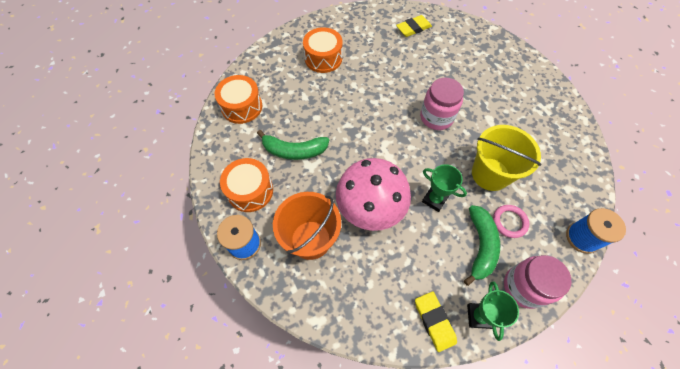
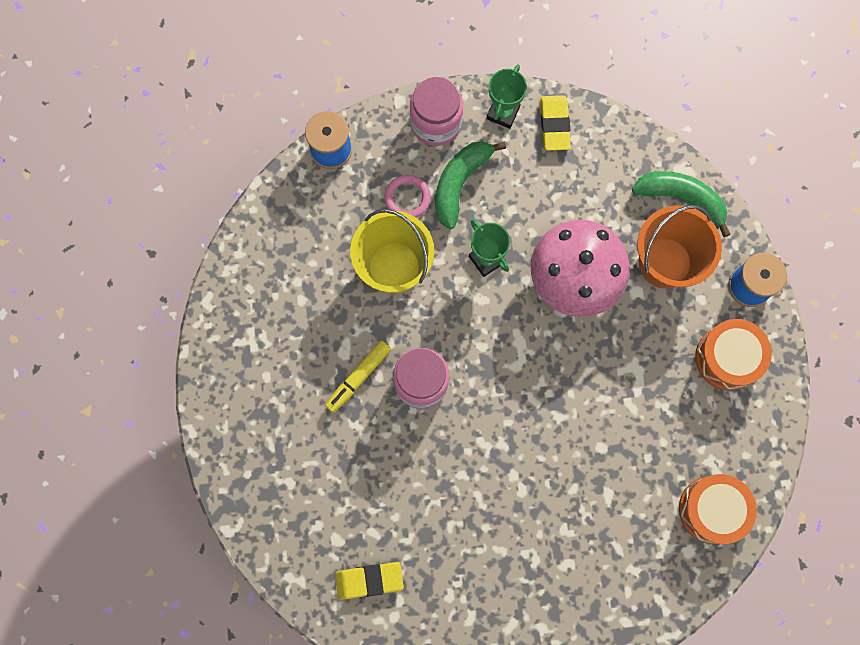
camera: 160 degrees left, 15 degrees up
green banana [257,130,329,160] -> green banana moved to [632,171,730,237]
orange drum [303,27,343,73] -> none
none -> yellow marker [325,340,391,413]

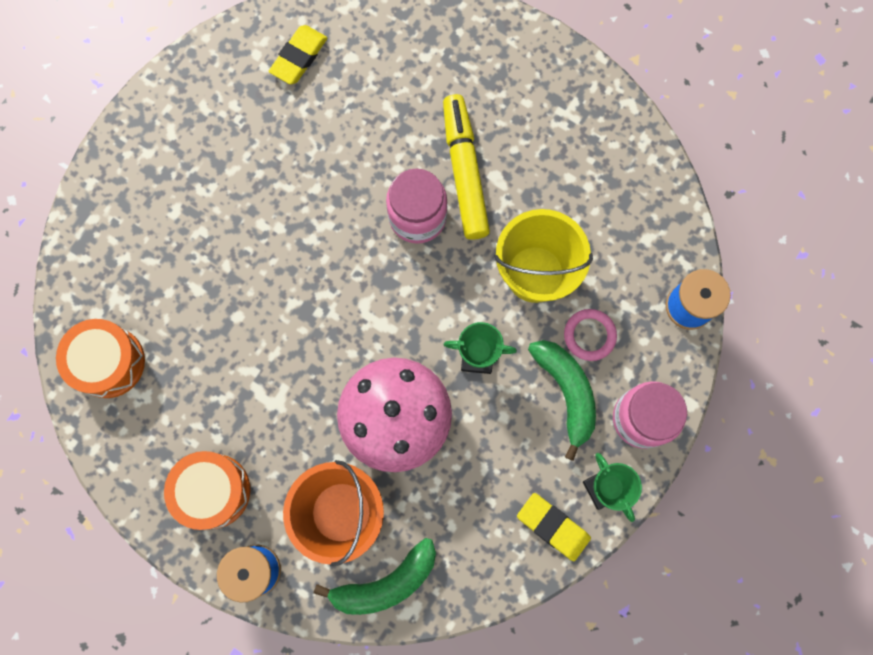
camera: 130 degrees right, 0 degrees up
yellow marker [325,340,391,413] -> yellow marker [443,94,490,240], size x1.60

